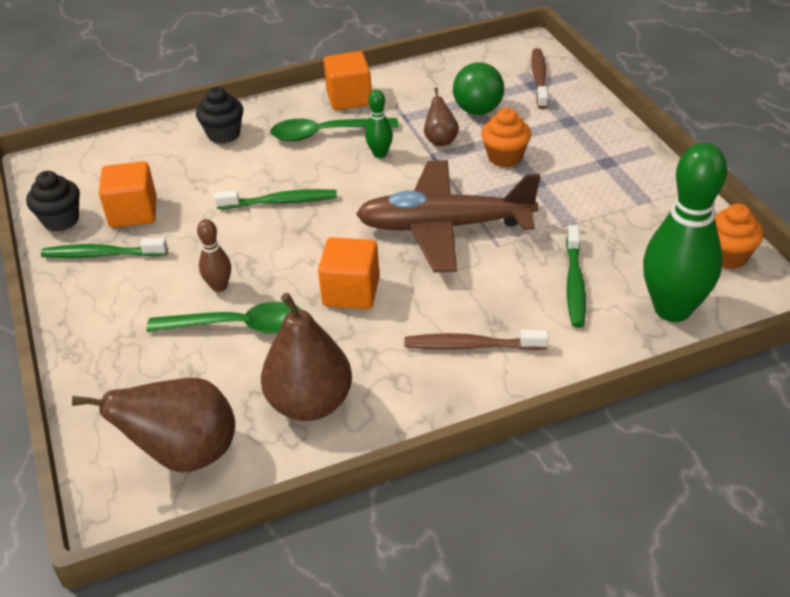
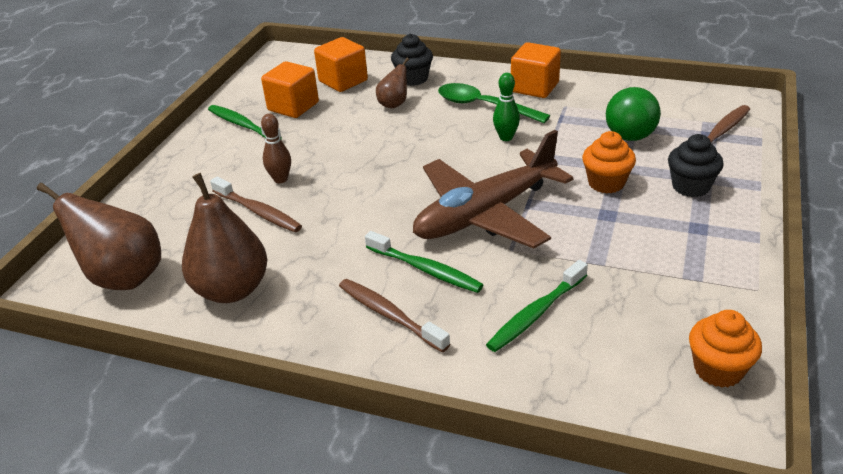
camera: 40 degrees right, 5 degrees down
black cupcake [26,171,80,232] -> black cupcake moved to [668,134,724,197]
green spoon [146,301,301,334] -> brown toothbrush [210,177,302,232]
green toothbrush [215,189,337,209] -> green toothbrush moved to [365,231,483,293]
orange cube [318,237,380,309] -> orange cube moved to [314,37,368,92]
brown plane [356,160,540,272] -> brown plane turned 75 degrees counterclockwise [413,130,574,249]
brown pear [424,88,459,146] -> brown pear moved to [376,58,409,109]
green bowling pin [643,143,727,322] -> none

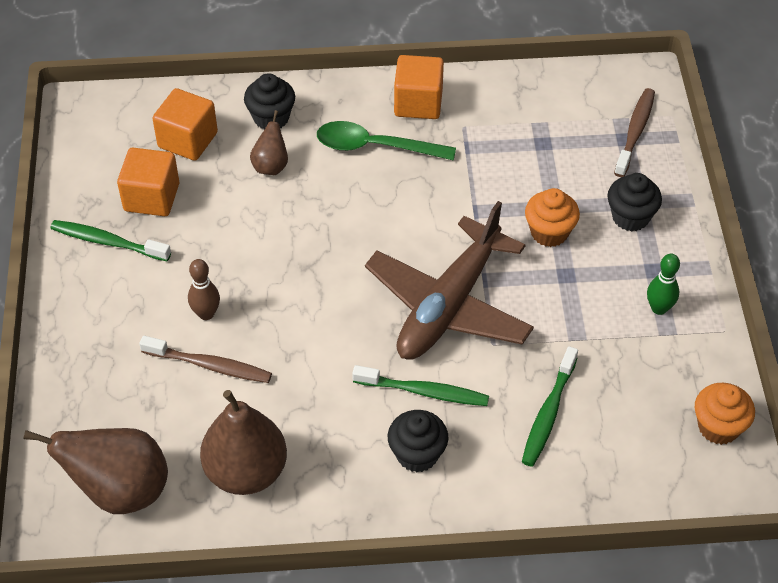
camera: 25 degrees left, 15 degrees up
brown toothbrush [339,279,450,352] -> black cupcake [388,410,448,472]
green bowling pin [493,73,520,141] -> green bowling pin moved to [647,254,680,315]
green ball [606,87,661,141] -> none

